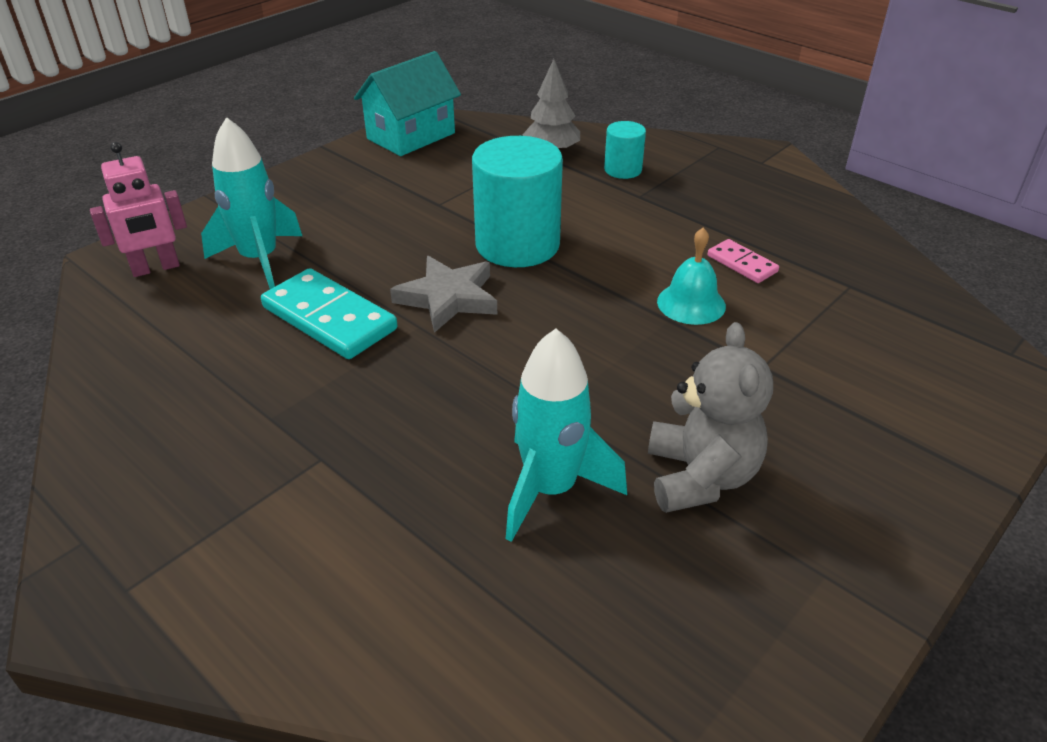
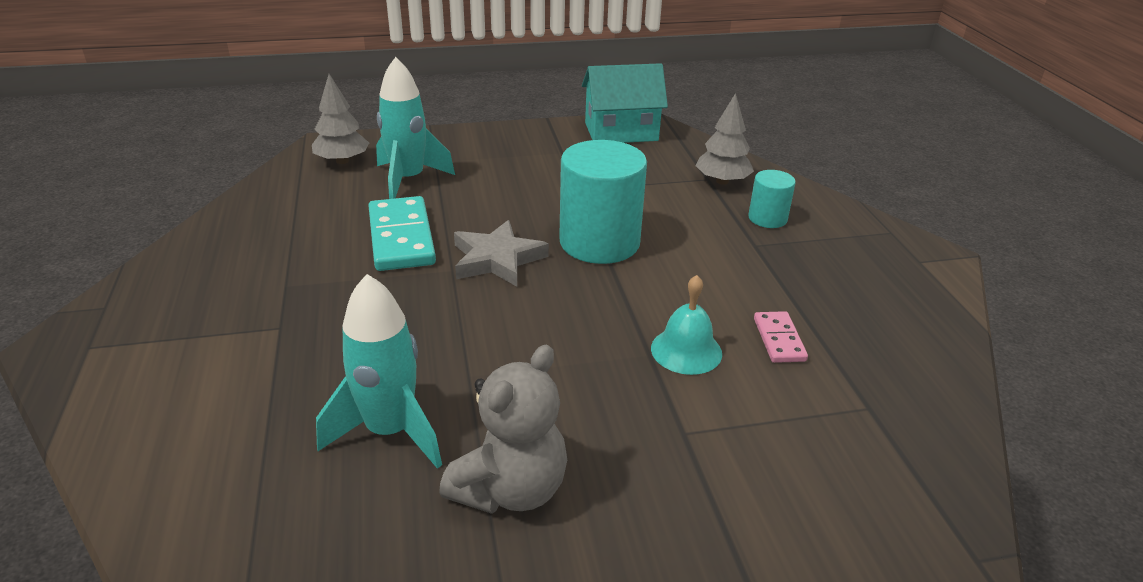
camera: 35 degrees right, 5 degrees down
pink robot [90,142,187,277] -> grey tree [312,74,369,164]

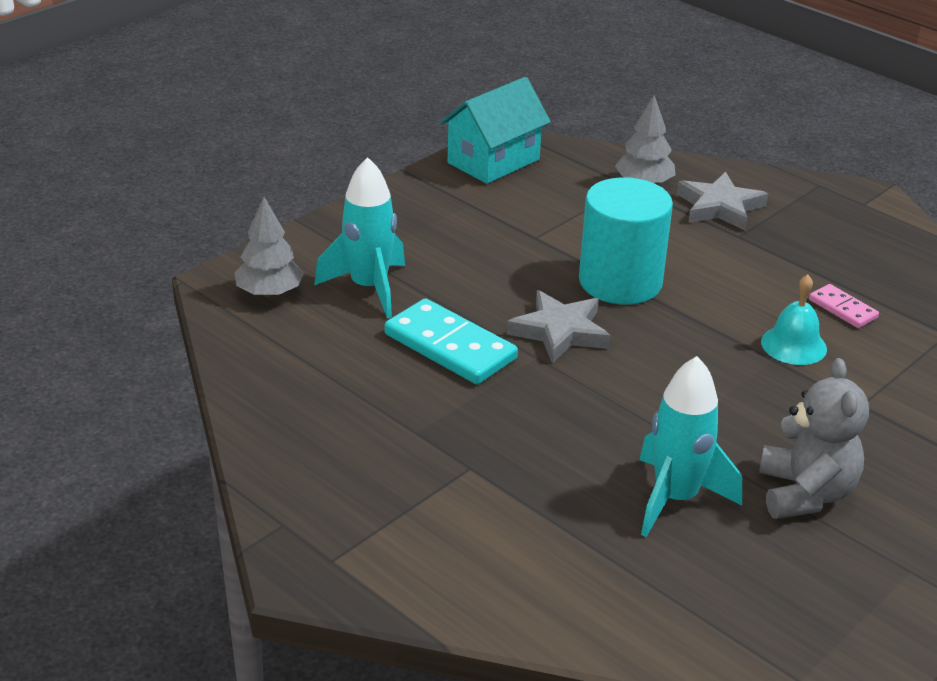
camera: 35 degrees left, 0 degrees up
turquoise cylinder [748,170,796,228] -> grey star [677,172,768,231]

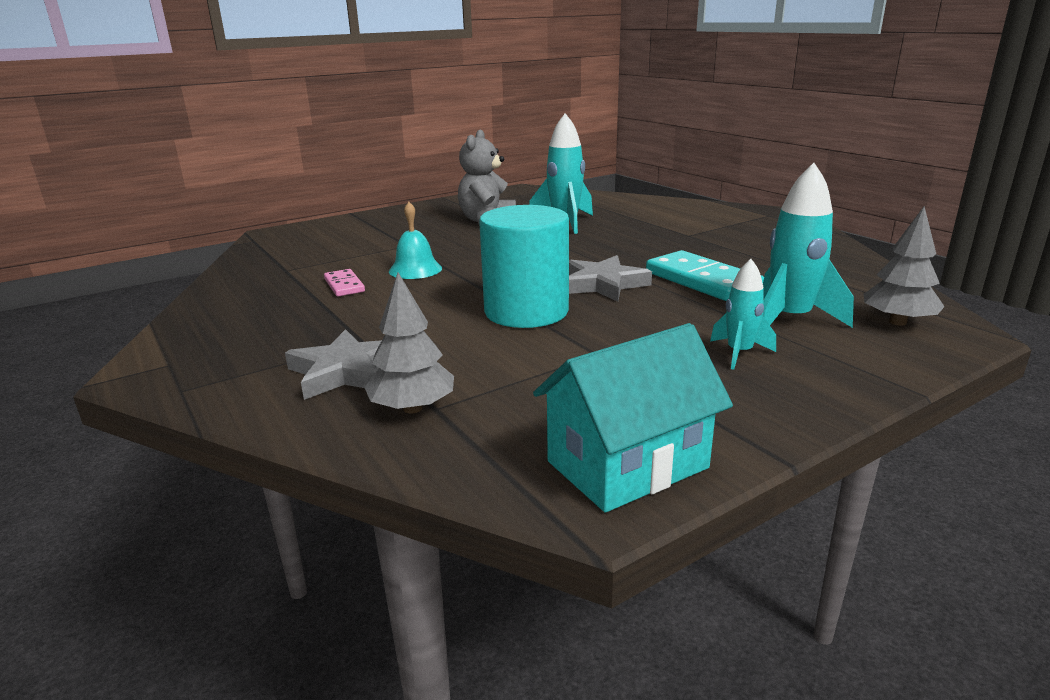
camera: 165 degrees left, 10 degrees down
none -> turquoise rocket [710,259,776,370]

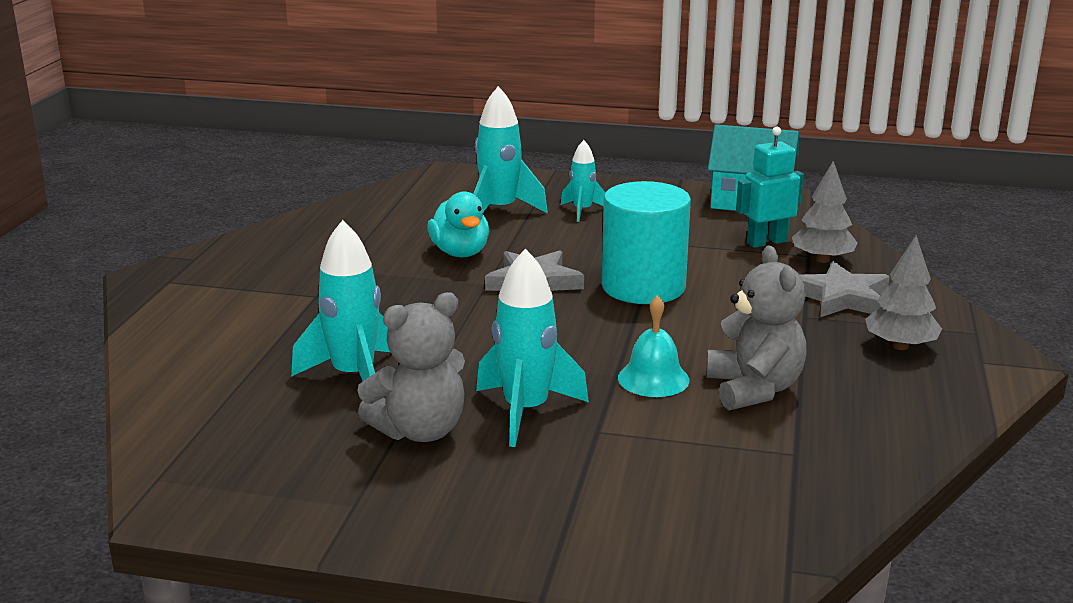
camera: 135 degrees left, 0 degrees up
pink domino [324,269,365,297] -> grey teddy bear [706,246,807,411]
turquoise domino [646,250,764,301] -> turquoise duck [427,191,489,257]
grey tree [864,207,945,326] -> grey tree moved to [865,235,942,350]
none -> turquoise rocket [476,249,589,447]
none -> turquoise robot [736,127,804,248]

